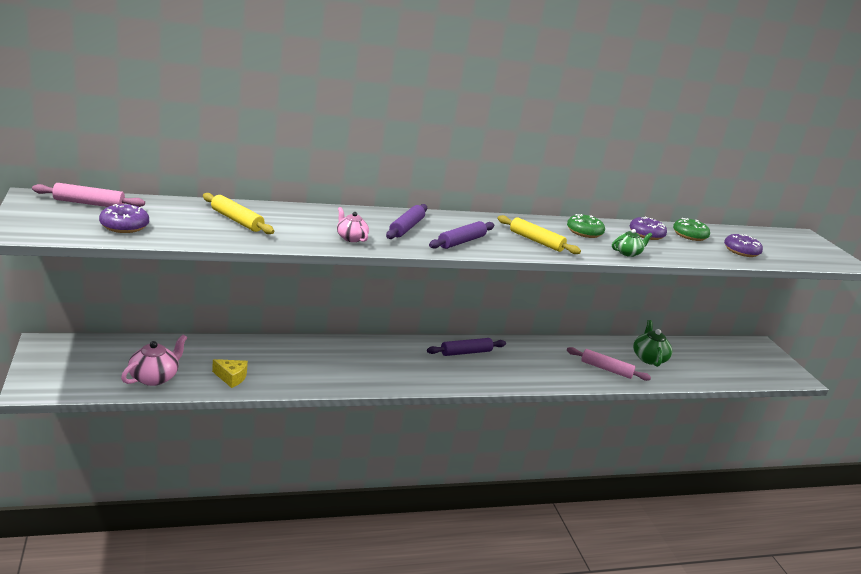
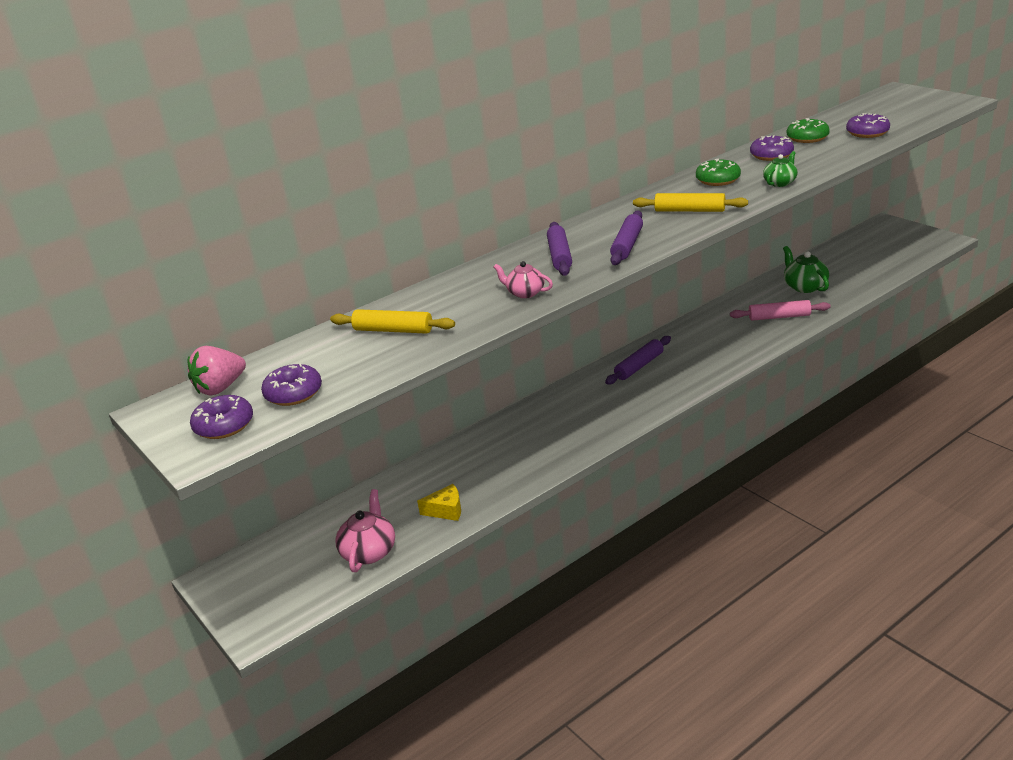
camera: 15 degrees left, 5 degrees up
pink rolling pin [32,183,145,207] -> pink strawberry [188,346,246,396]
none -> purple donut [190,395,253,439]

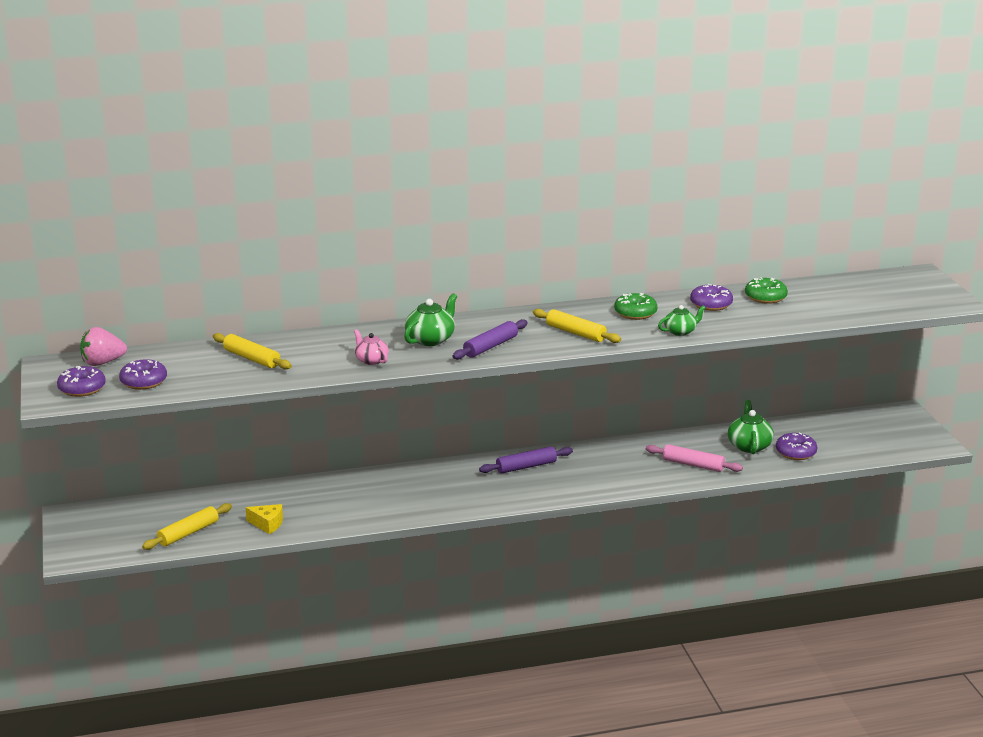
camera: 20 degrees right, 5 degrees down
pink teapot [335,489,395,572] -> yellow rolling pin [142,503,232,550]
purple rolling pin [547,222,572,276] -> green teapot [404,293,457,346]
purple donut [846,113,890,138] -> purple donut moved to [776,432,818,460]

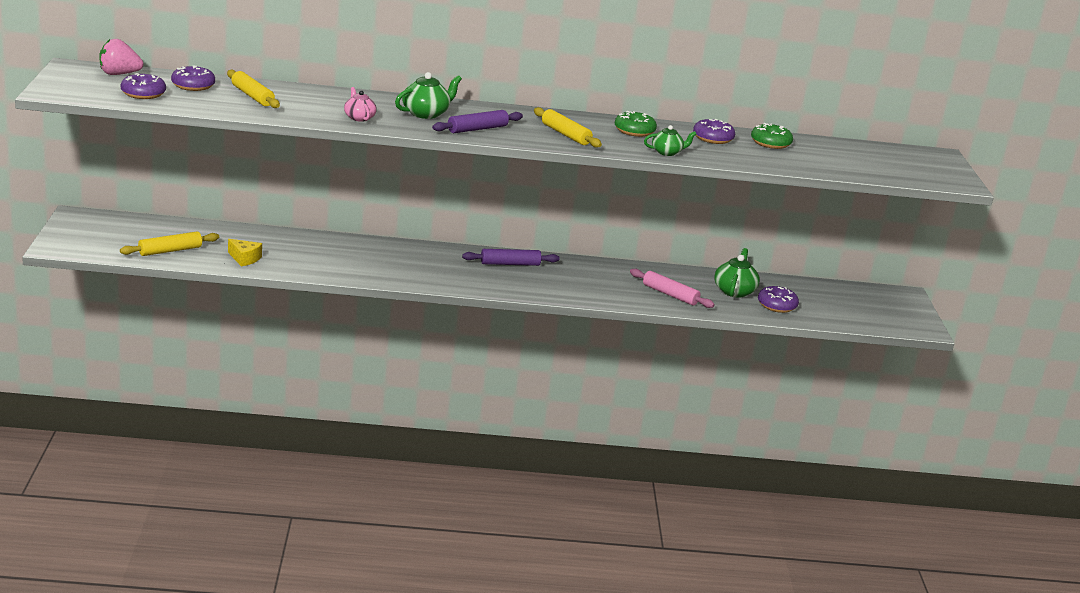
camera: 10 degrees right, 0 degrees up
purple donut [57,366,106,397] -> purple donut moved to [171,66,215,91]

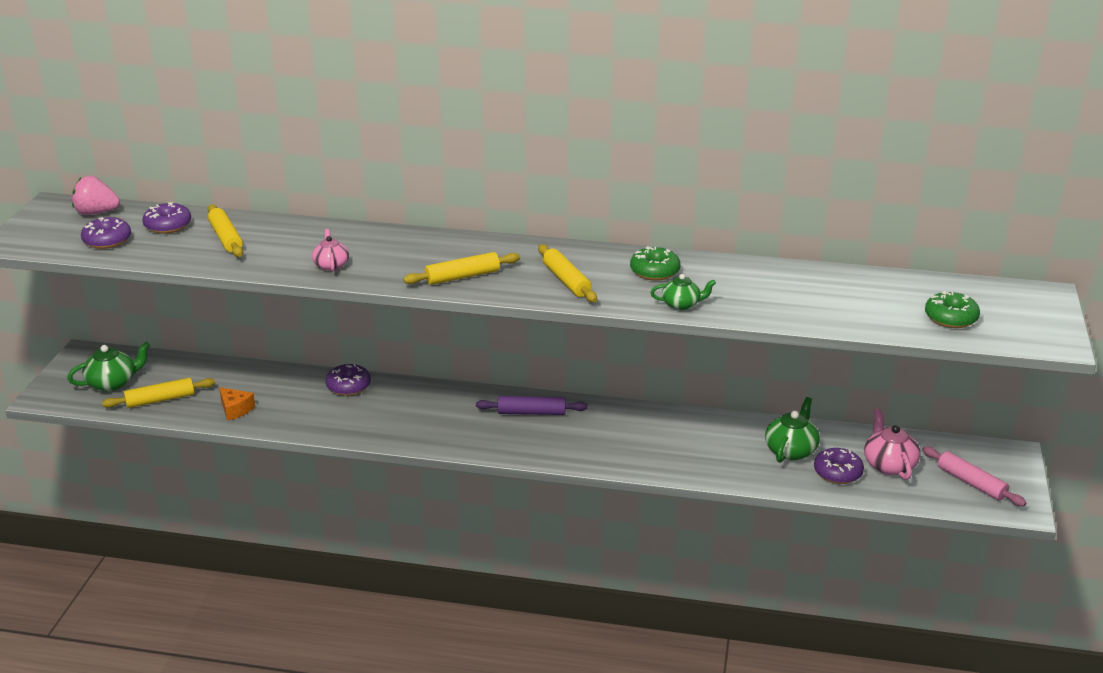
camera: 15 degrees right, 5 degrees up
yellow cheese [228,239,262,266] -> orange cheese [219,387,255,421]
green teapot [395,72,462,119] -> green teapot moved to [67,342,150,391]
purple rolling pin [432,110,523,133] -> yellow rolling pin [403,252,520,285]
pink rolling pin [630,269,715,308] -> pink rolling pin moved to [922,446,1026,506]
purple donut [693,119,735,144] -> purple donut moved to [326,364,371,396]
green donut [751,123,793,149] -> green donut moved to [925,291,980,328]
none -> pink teapot [864,409,920,480]

